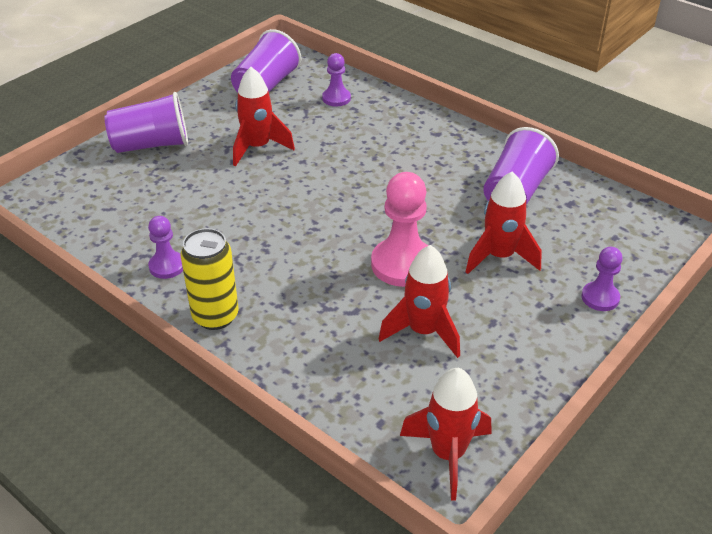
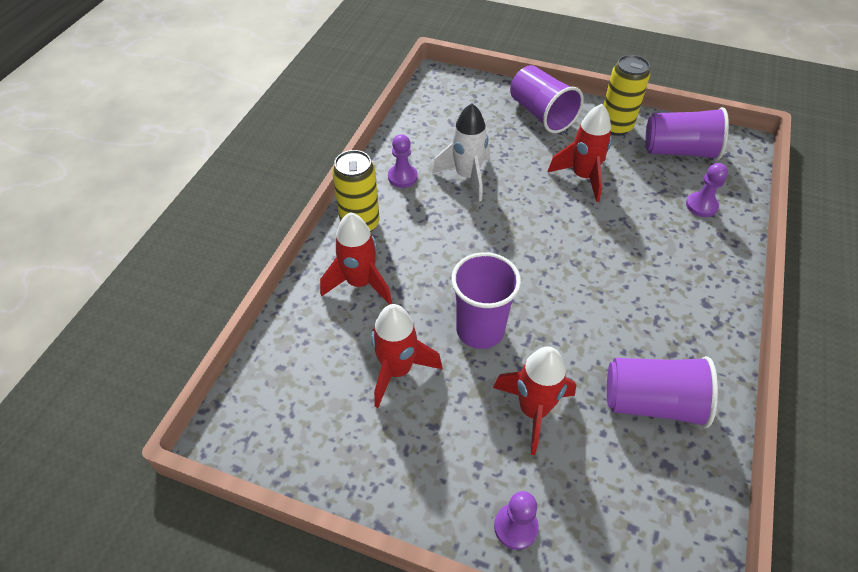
camera: 70 degrees right, 10 degrees up
pink pawn [371,172,428,287] -> purple cup [451,252,521,349]
red rocket [400,368,491,501] -> red rocket moved to [320,212,392,305]
none -> white rocket [432,103,490,201]
none -> yellow can [604,55,650,136]

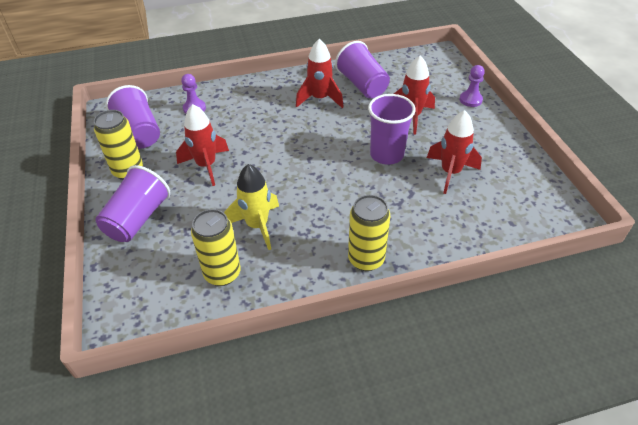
camera: 125 degrees left, 5 degrees down
red rocket [320,212,392,305] -> red rocket moved to [296,39,344,108]
purple pawn [388,134,418,188] -> none
white rocket [432,103,490,201] -> yellow rocket [224,164,279,250]
none -> yellow can [191,209,241,286]

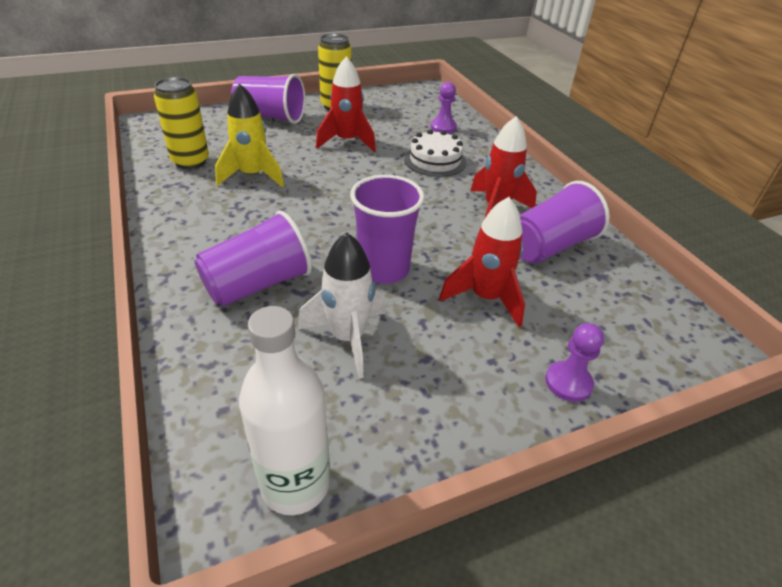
camera: 80 degrees right, 5 degrees down
purple cup [106,85,160,148] -> purple cup moved to [195,210,312,306]
yellow can [348,195,390,271] -> none
red rocket [427,110,482,194] -> white rocket [298,232,386,379]
none -> white bottle [239,306,330,515]
none -> white cake [404,130,467,177]

